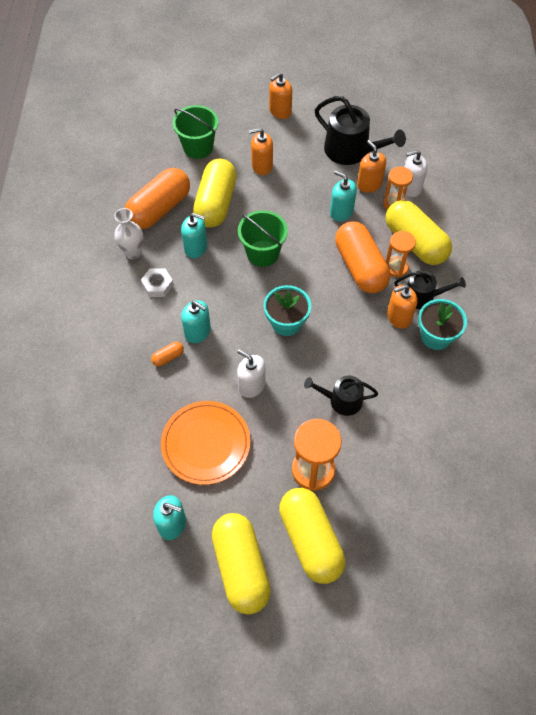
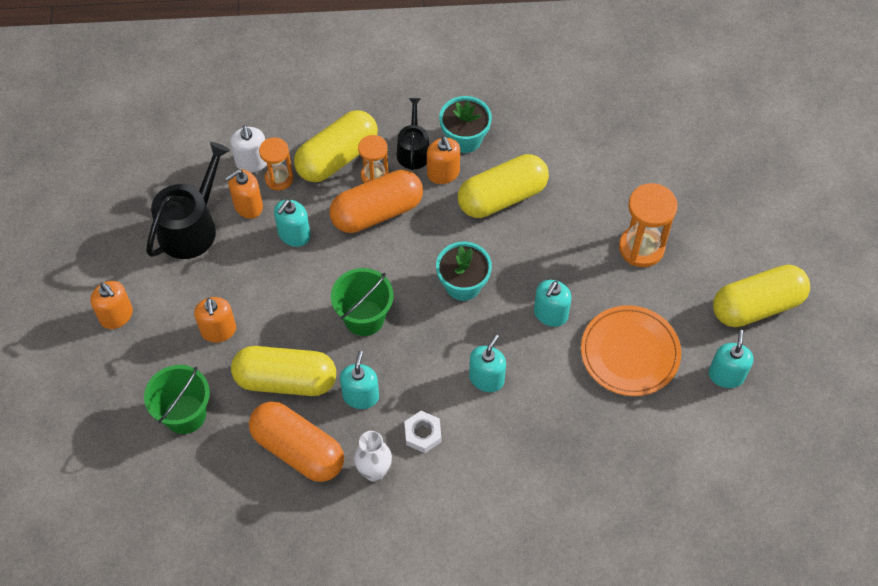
camera: 95 degrees left, 0 degrees up
orange capsule [151,342,184,366] -> none
white soap dispenser [237,349,266,398] -> turquoise soap dispenser [534,280,572,327]
yellow capsule [279,488,345,584] -> yellow capsule moved to [458,154,549,218]
black watering can [304,375,378,416] -> none

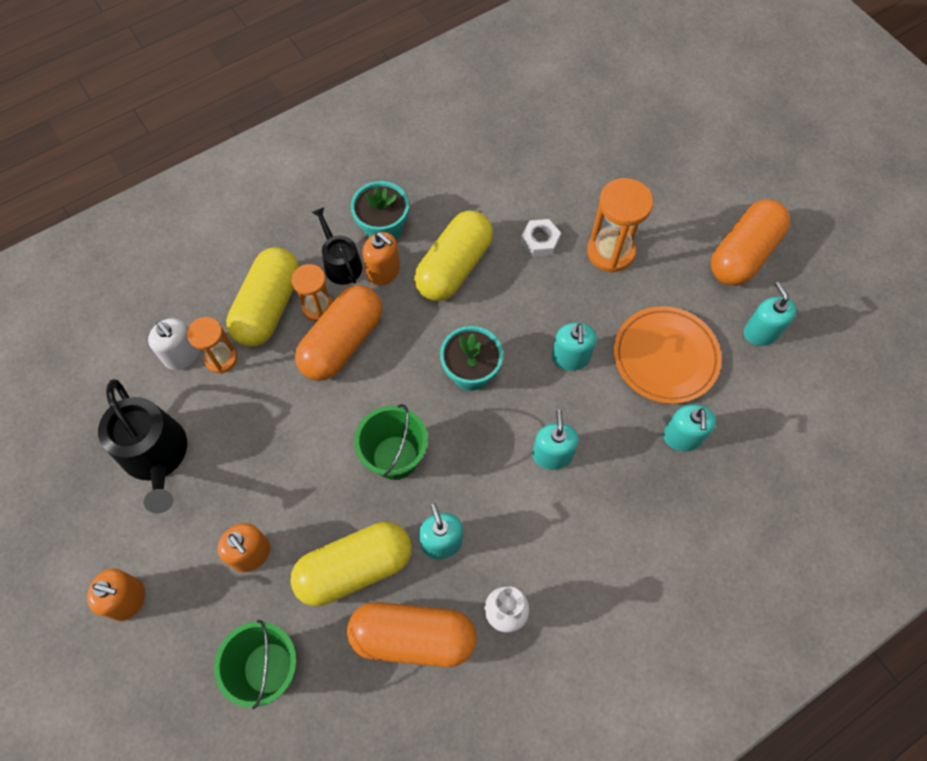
camera: 30 degrees left, 5 degrees up
black watering can [146,142,230,259] -> black watering can turned 150 degrees clockwise [98,379,187,514]
orange soap dispenser [226,169,263,219] -> none
turquoise soap dispenser [274,200,311,247] -> turquoise soap dispenser moved to [663,404,716,451]
white nut [404,411,441,453] -> white nut moved to [521,219,561,256]
yellow capsule [713,265,810,327] -> orange capsule [711,199,790,286]

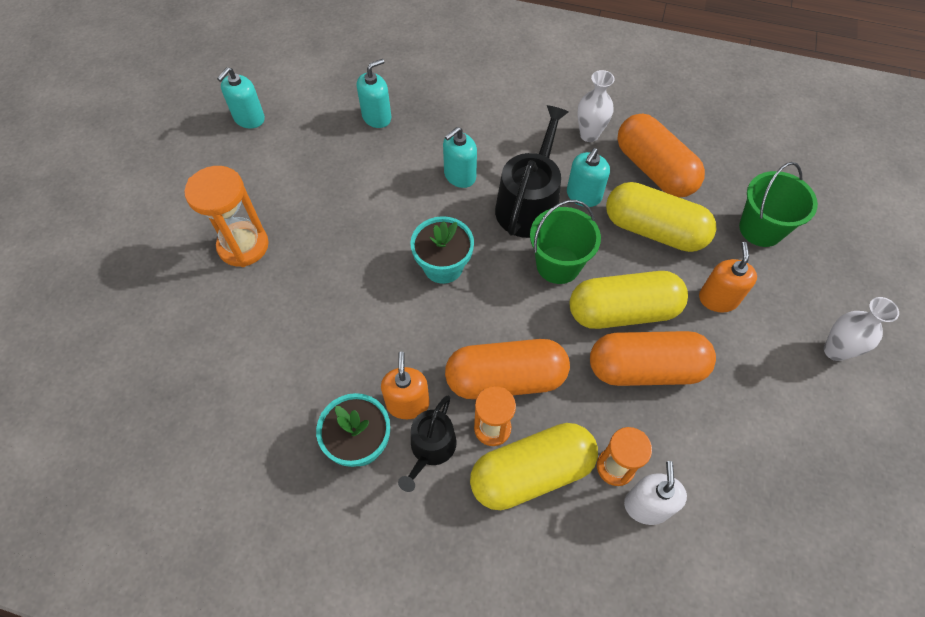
camera: 130 degrees left, 5 degrees down
orange soap dispenser [87,568,145,621] -> white vase [824,297,899,361]
black watering can [98,379,187,514] -> black watering can moved to [495,105,569,238]
yellow capsule [414,211,493,301] -> yellow capsule moved to [570,271,688,329]
white nut [521,219,561,256] -> none
turquoise soap dispenser [552,322,597,371] -> none
orange plate [614,306,721,404] -> none
orange capsule [711,199,790,286] -> orange capsule moved to [590,331,716,386]

